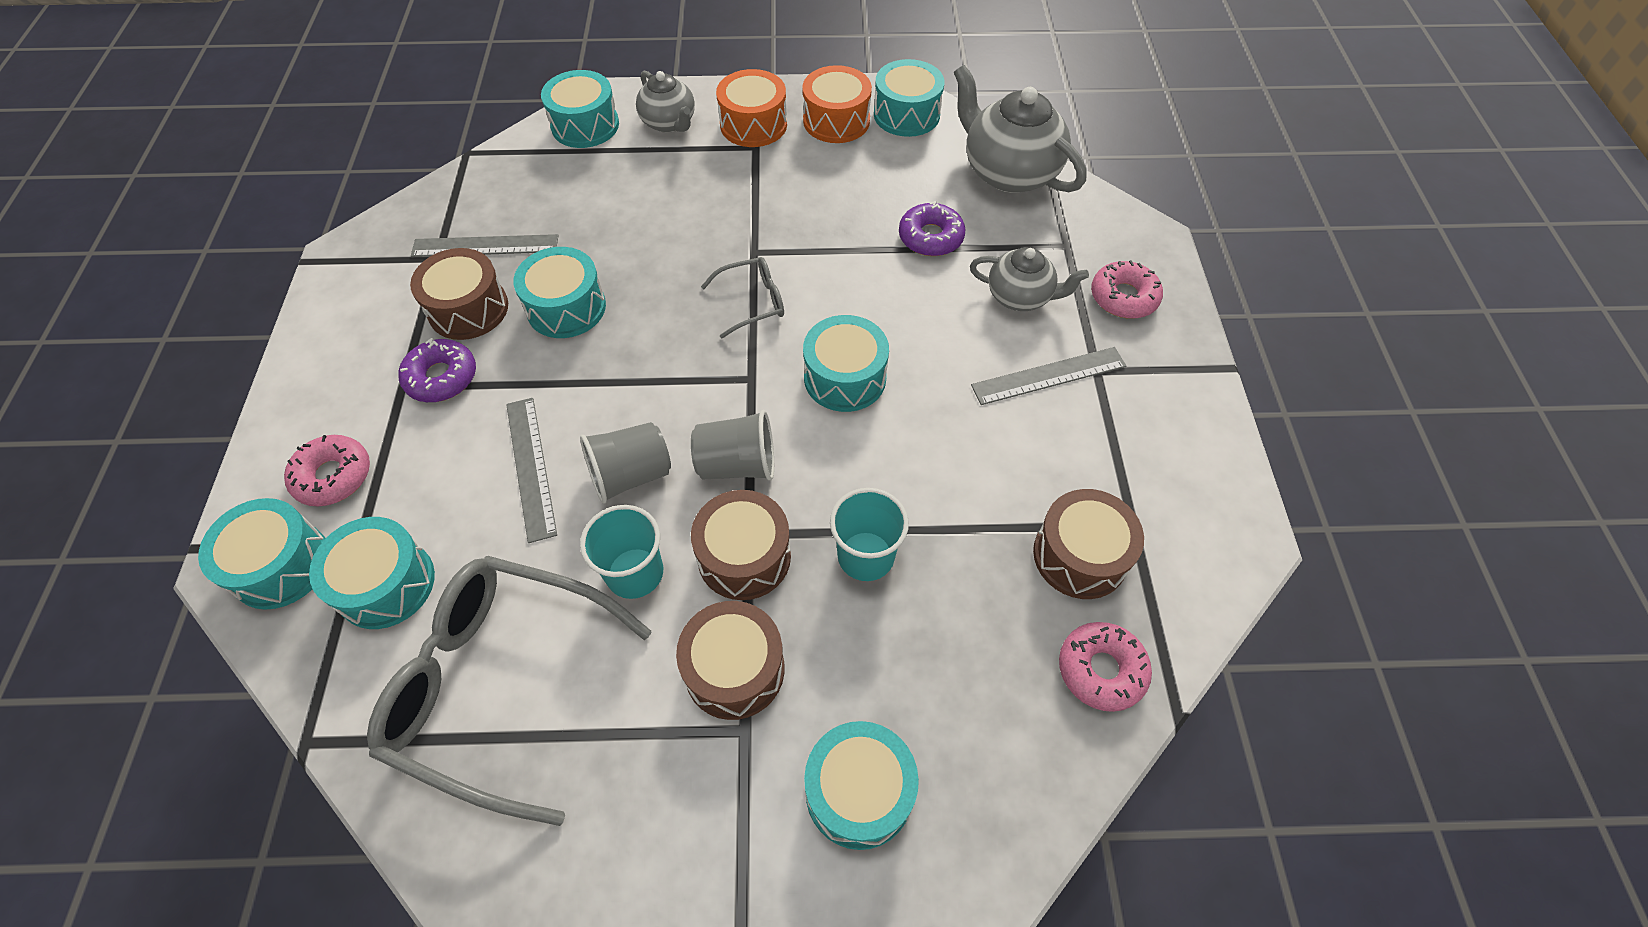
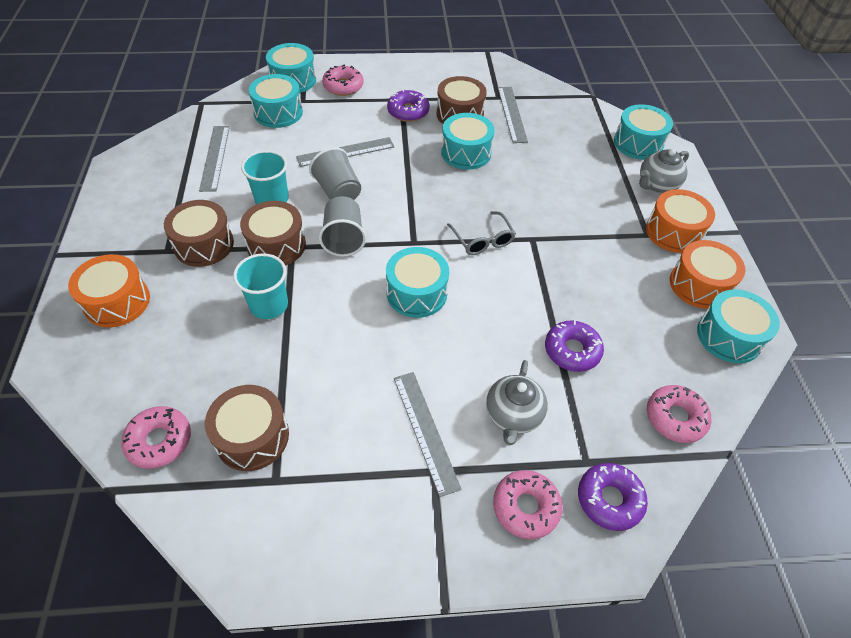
camera: 85 degrees right, 5 degrees down
grey glasses [367,556,652,826] -> grey ruler [199,126,230,192]
turquoise drum [804,721,919,850] -> orange drum [68,254,150,328]
grey teapot [954,65,1087,193] -> pink donut [647,385,711,443]
none -> purple donut [578,463,648,531]

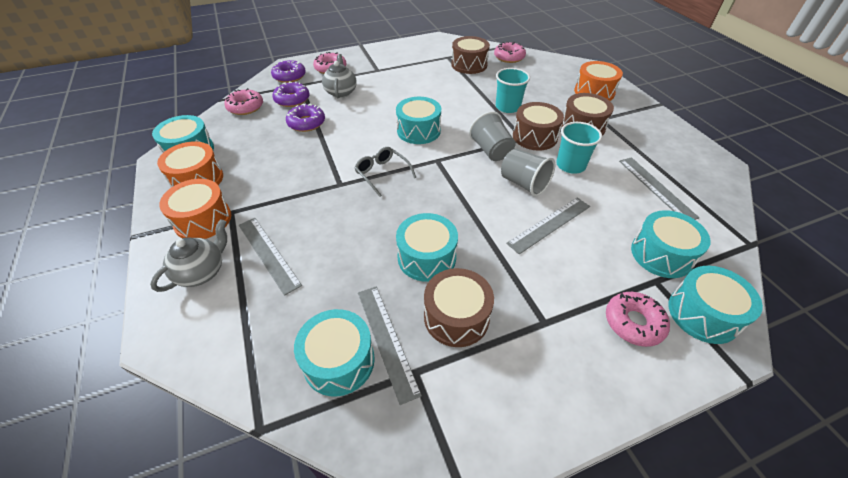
camera: 165 degrees right, 5 degrees down
purple donut [387,89,430,122] -> purple donut moved to [272,81,309,107]
grey ruler [394,372,462,497] -> grey ruler moved to [239,218,302,296]
turquoise drum [614,104,673,160] -> turquoise drum moved to [294,309,375,397]

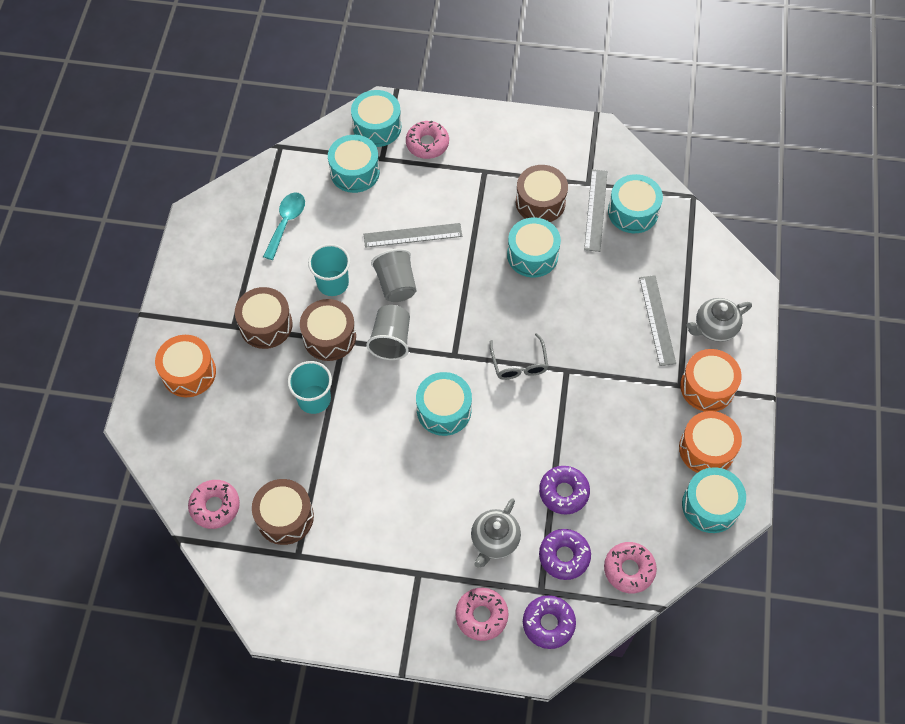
camera: 150 degrees left, 15 degrees up
grey ruler [619,157,699,220] -> turquoise spoon [263,192,305,260]

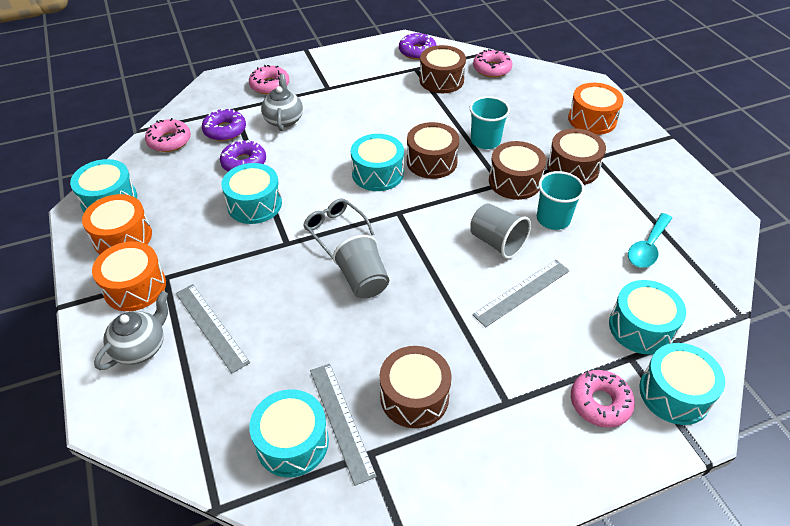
camera: 150 degrees right, 15 degrees down
turquoise spoon [263,192,305,260] -> turquoise spoon turned 45 degrees clockwise [628,213,672,268]
grey cup [366,305,410,360] -> grey cup moved to [333,235,389,298]
turquoise drum [507,217,561,278] -> turquoise drum moved to [221,163,282,224]
purple donut [523,595,576,649] -> purple donut moved to [399,33,437,60]
none -> brown drum [407,122,459,179]

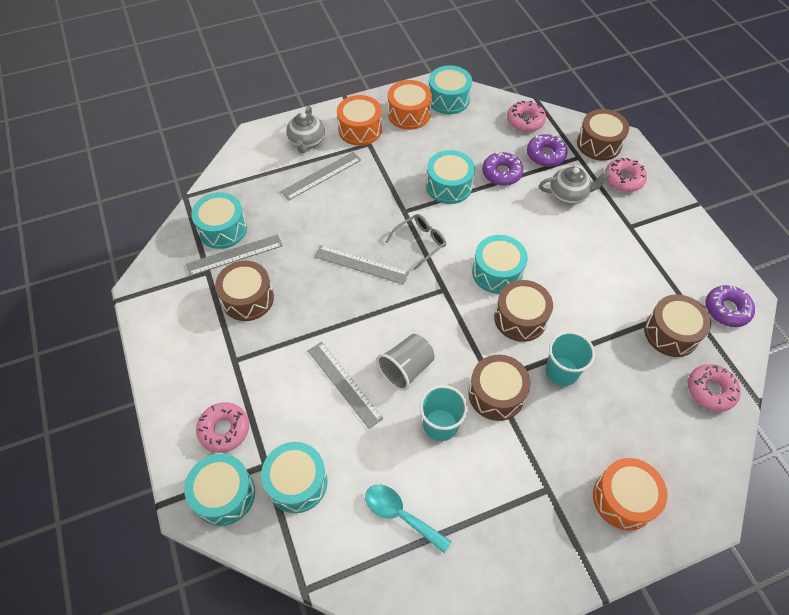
camera: 90 degrees right, 10 degrees up
grey teapot [94,291,168,370] -> grey teapot turned 60 degrees clockwise [286,106,325,153]
grey cup [333,235,389,298] -> grey ruler [315,245,409,285]
brown drum [547,128,606,185] -> brown drum moved to [577,109,629,161]

